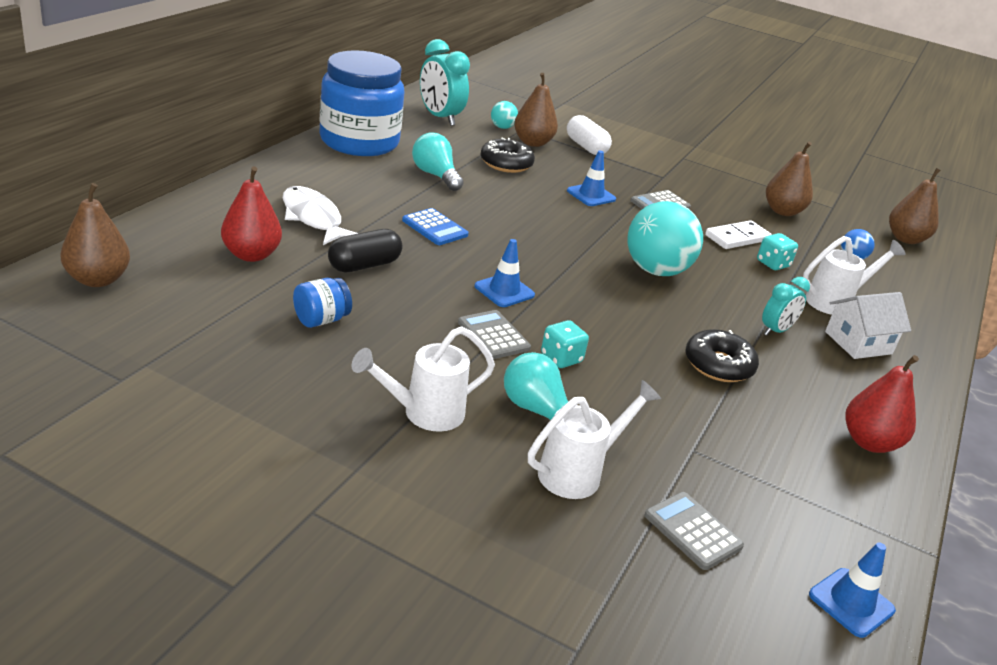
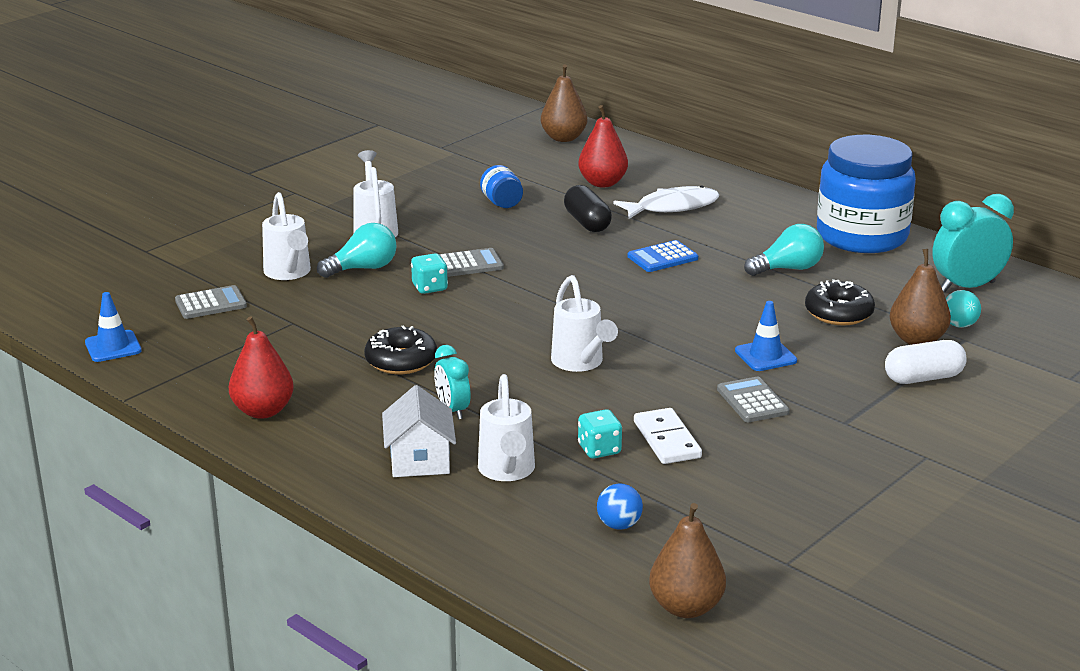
camera: 110 degrees right, 5 degrees down
blue traffic cone [474,239,535,307] -> none
turquoise ball [627,201,703,276] -> white watering can [551,275,618,372]
brown pear [766,142,813,216] -> none

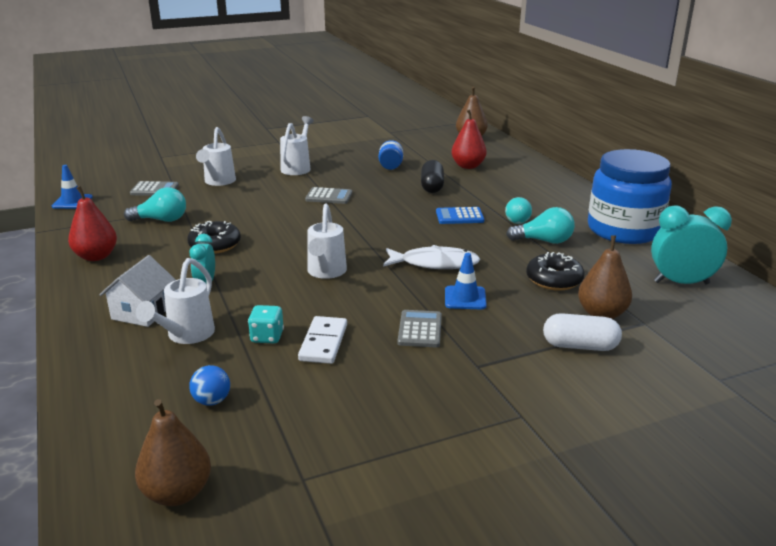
camera: 25 degrees right, 0 degrees up
turquoise light bulb [317,223,397,278] -> turquoise light bulb moved to [124,187,186,222]
turquoise dice [411,253,448,294] -> none
white fish [613,186,720,219] -> white fish moved to [383,245,480,269]
turquoise ball [946,290,981,328] -> turquoise ball moved to [505,197,532,224]

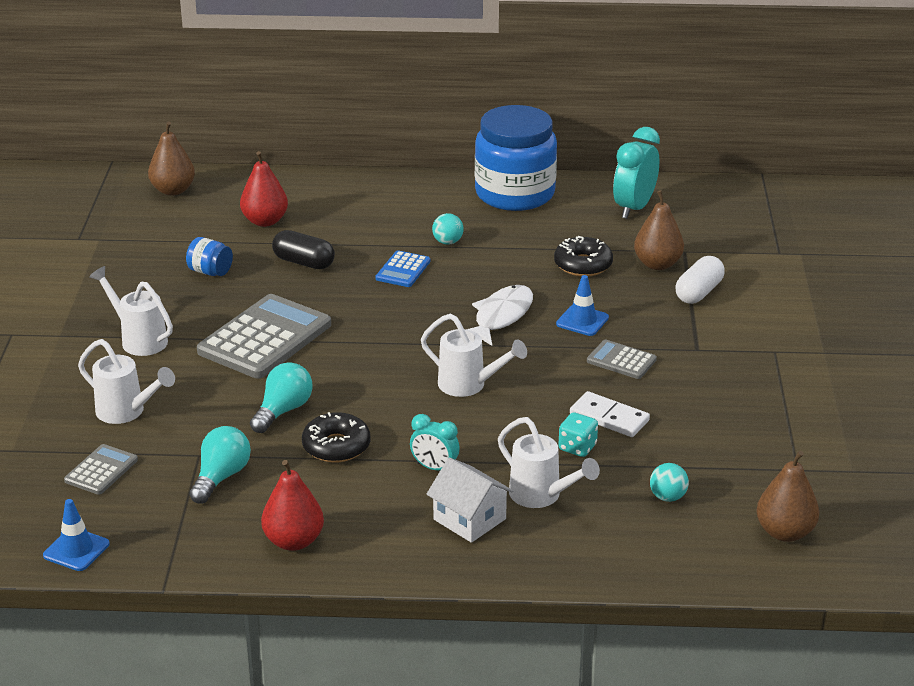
camera: 65 degrees left, 5 degrees up
blue ball [189,365,230,406] -> turquoise ball [650,463,689,502]
grey calculator [305,187,352,204] -> grey calculator [197,294,331,378], size x2.03
turquoise light bulb [506,207,575,244] -> turquoise light bulb moved to [250,362,313,433]

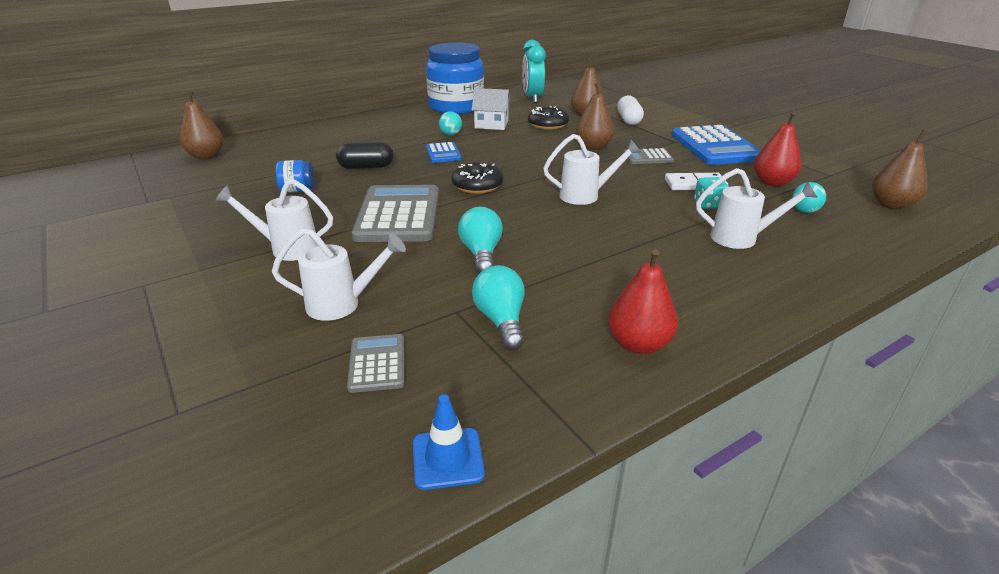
camera: 35 degrees left, 0 degrees up
red pear [240,151,288,227] -> red pear moved to [754,112,801,187]
black donut [302,412,370,463] -> black donut moved to [451,162,503,194]
turquoise clock [410,414,460,470] -> none
white house [426,457,513,543] -> white house moved to [471,88,511,130]
white fish [467,285,533,346] -> none
blue traffic cone [556,275,609,336] -> brown pear [576,83,614,150]
none -> blue calculator [671,125,761,165]

